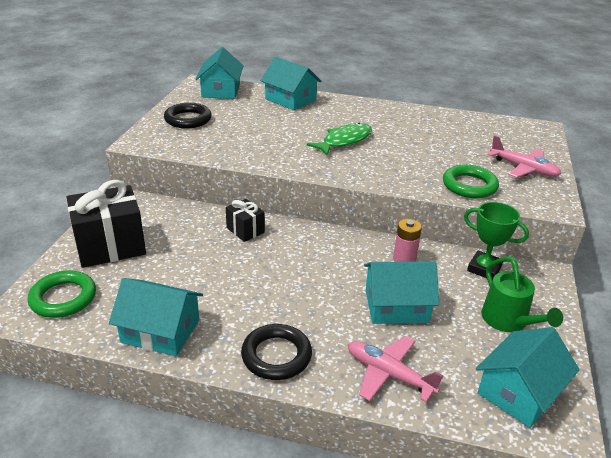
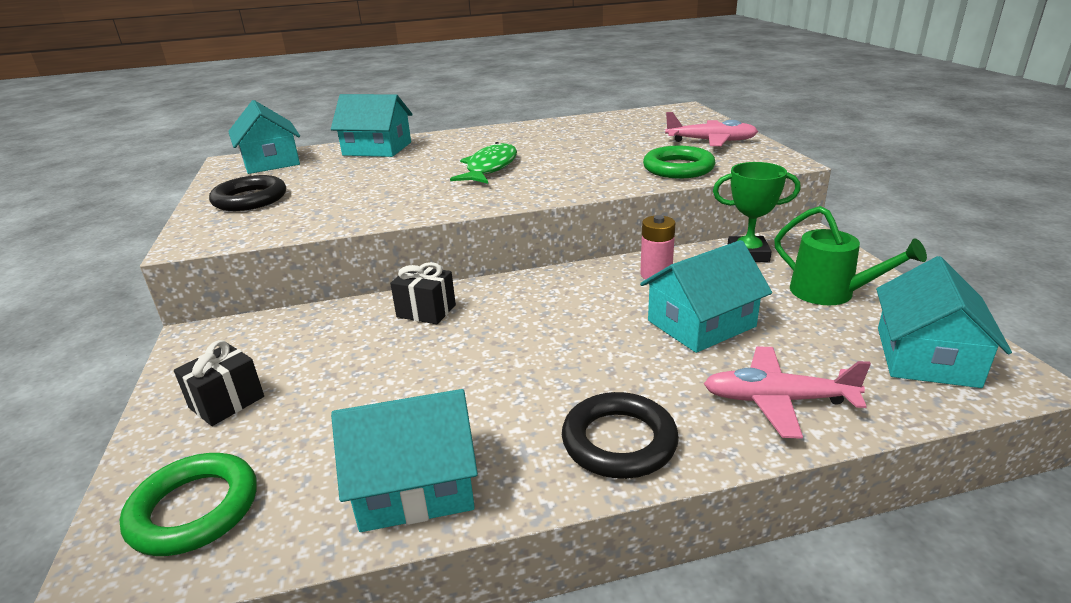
camera: 25 degrees left, 5 degrees down
black gift [67,180,146,268] -> black gift [174,340,264,426], size x0.52

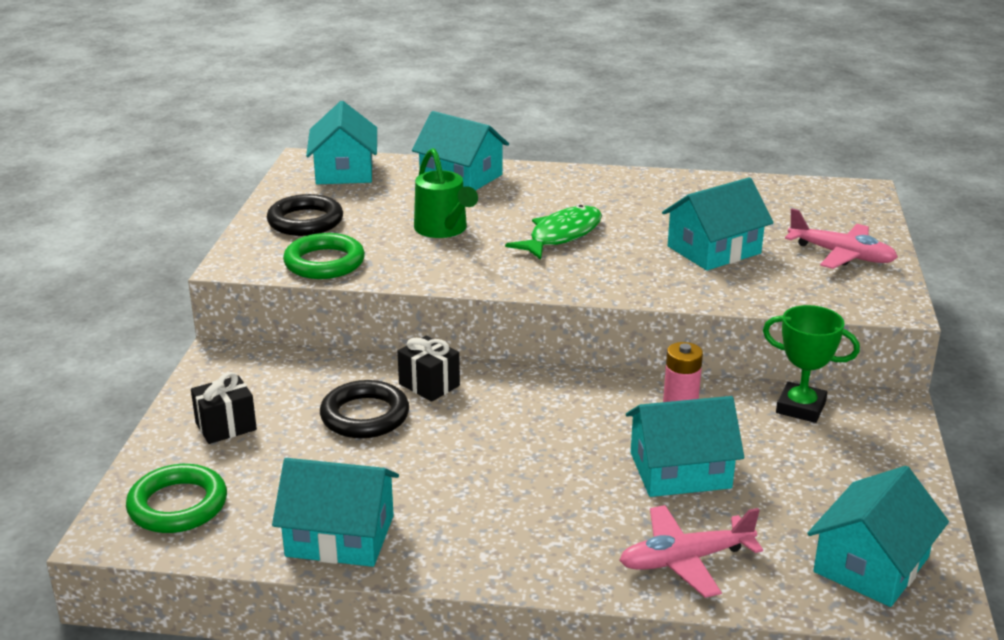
camera: 20 degrees right, 0 degrees up
black ring [562,392,679,479] -> black ring moved to [320,380,409,438]
green ring [643,146,715,178] -> green ring moved to [283,233,365,279]
pink plane [704,346,871,439] -> pink plane turned 45 degrees counterclockwise [619,505,763,598]
green watering can [774,206,927,305] -> green watering can moved to [414,148,478,238]
none -> turquoise house [662,177,774,271]

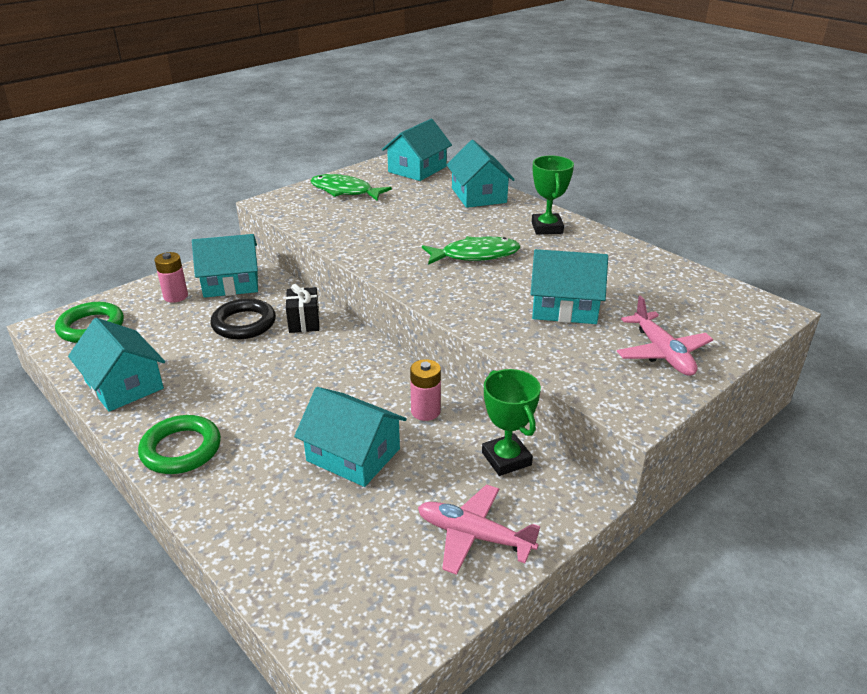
camera: 40 degrees right, 5 degrees up
black gift [191,372,257,444] -> pink battery [154,252,188,303]
black ring [267,194,343,236] -> green fish [310,174,392,201]
green ring [283,233,365,279] -> green ring moved to [138,415,221,474]
green watering can [414,148,478,238] -> none
pink plane [619,505,763,598] -> pink plane moved to [418,485,540,575]
turquoise house [807,466,949,607] -> turquoise house moved to [192,234,258,298]
none -> green trophy [532,155,574,235]

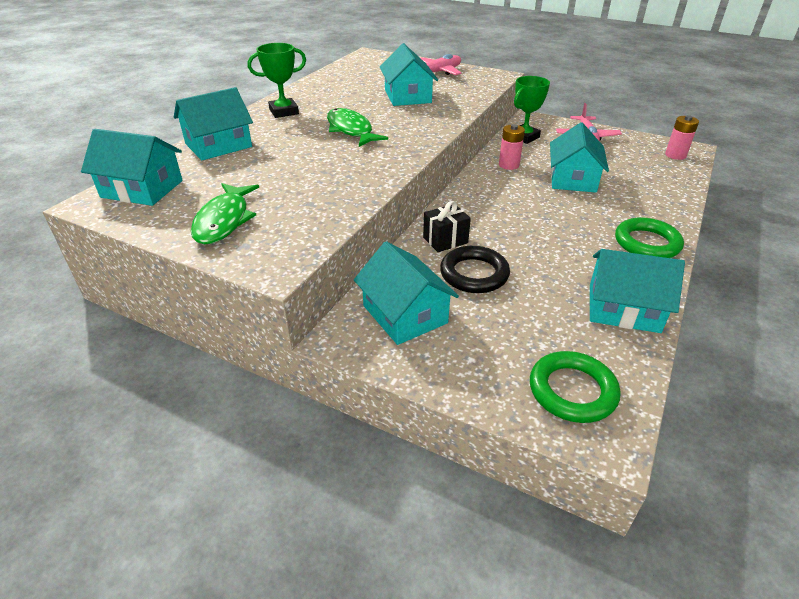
camera: 110 degrees left, 5 degrees up
turquoise house [68,318,165,412] -> turquoise house turned 75 degrees clockwise [590,249,685,333]
pink battery [154,252,188,303] -> pink battery moved to [665,115,699,160]

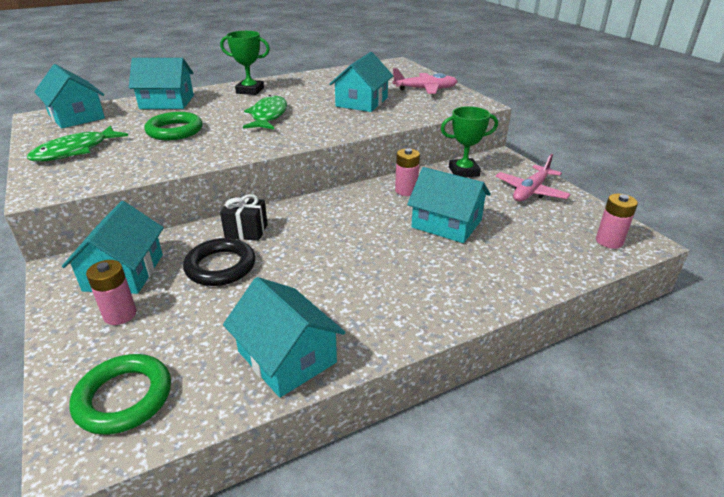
camera: 35 degrees right, 5 degrees down
turquoise house [550,122,609,193] -> turquoise house turned 75 degrees clockwise [407,167,491,243]
green ring [615,217,684,258] -> green ring moved to [144,112,202,140]
none -> pink battery [86,260,137,325]

